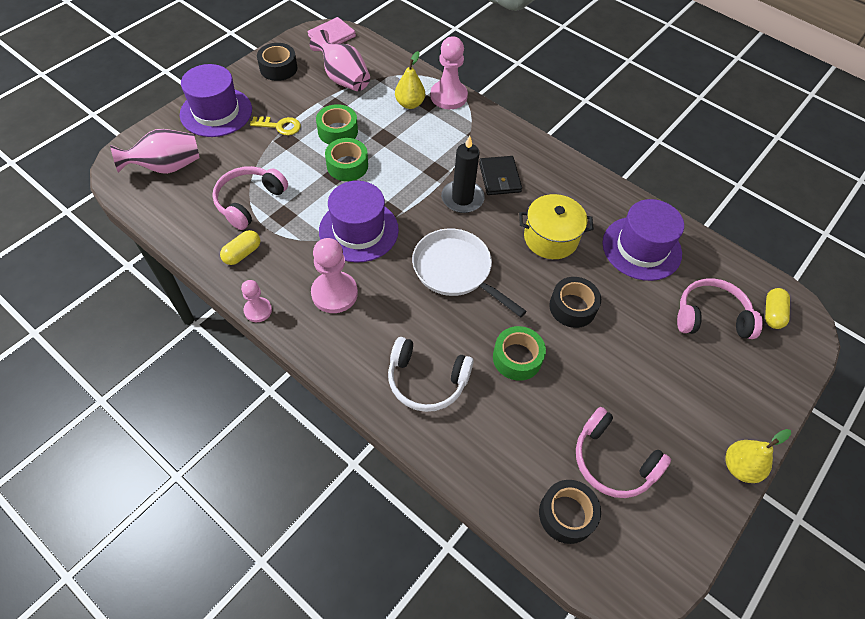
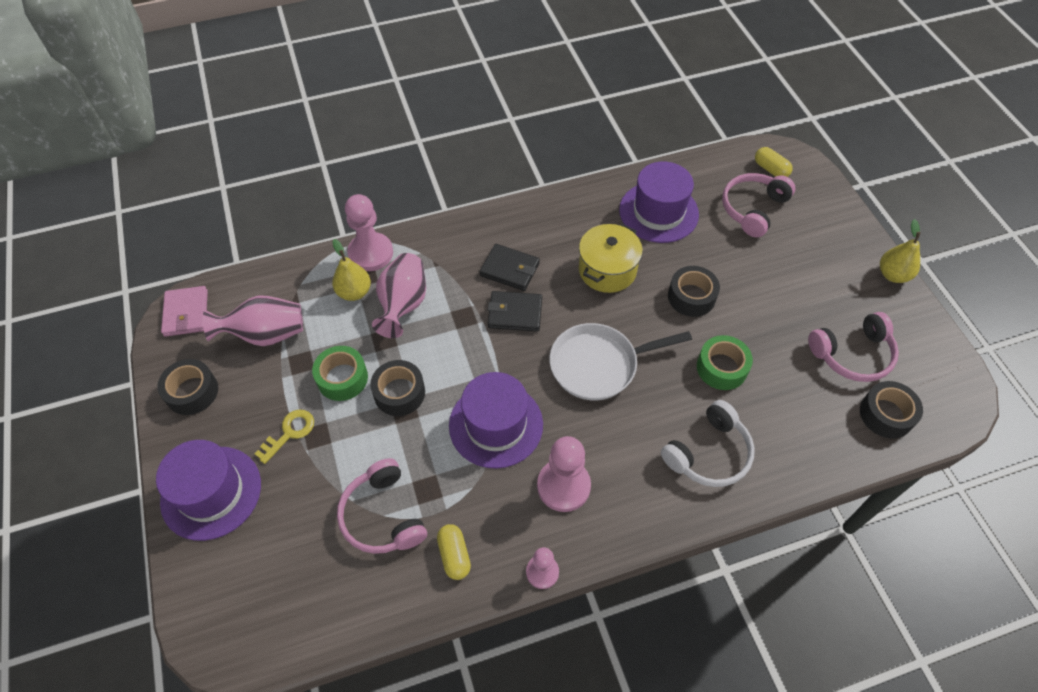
camera: 55 degrees left, 0 degrees up
pink vase [110,129,200,174] -> pink vase moved to [372,253,426,338]
green tape [325,138,368,181] -> black tape [370,360,425,416]
black candle [441,136,485,213] -> black wallet [488,291,542,332]

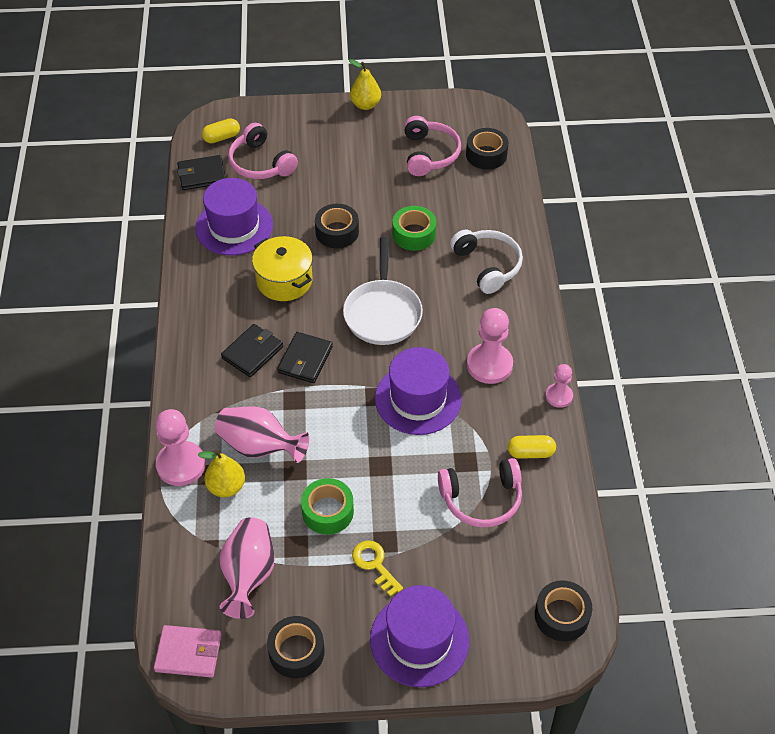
camera: 75 degrees left, 5 degrees down
black tape [370,360,425,416] -> black tape moved to [535,580,592,641]
none -> black wallet [177,155,226,190]

